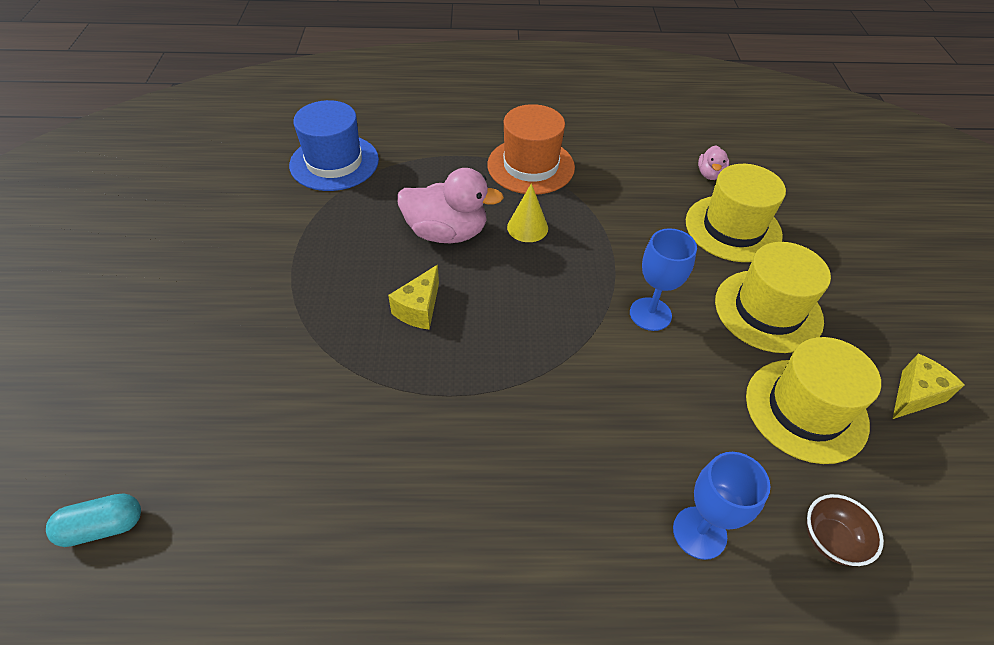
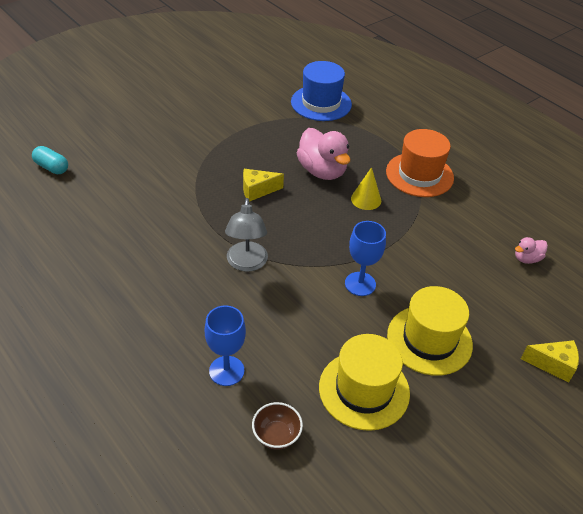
camera: 50 degrees right, 5 degrees down
yellow hat [686,164,786,262] -> none
yellow cheese [893,354,964,419] -> yellow cheese moved to [521,340,579,383]
none -> grey lamp [225,198,268,272]

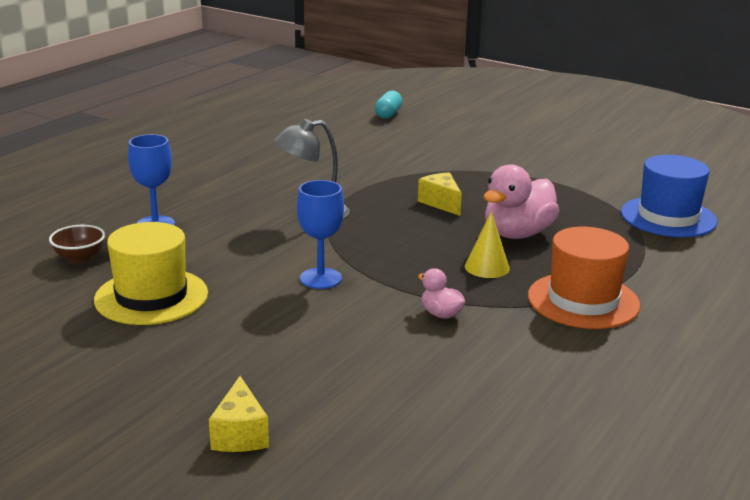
camera: 75 degrees right, 20 degrees down
yellow hat [387,286,473,376] -> none
pink duck [515,237,548,264] -> pink duck moved to [418,268,466,319]

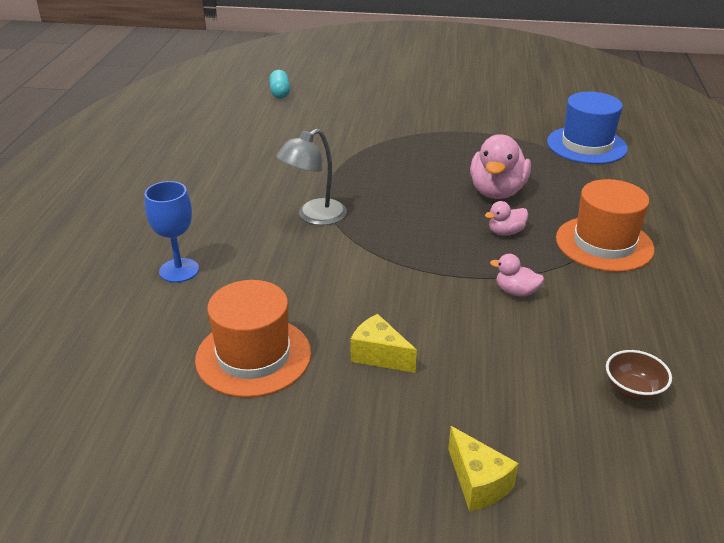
camera: 25 degrees left, 10 degrees up
brown bowl [49,225,105,263] -> brown bowl moved to [606,350,672,402]
yellow hat [94,222,208,325] -> orange hat [195,280,311,398]
blue goblet [297,180,344,289] -> none
yellow cheese [418,172,462,216] -> yellow cheese moved to [350,314,417,373]
yellow cone [465,211,510,278] -> pink duck [485,201,528,236]

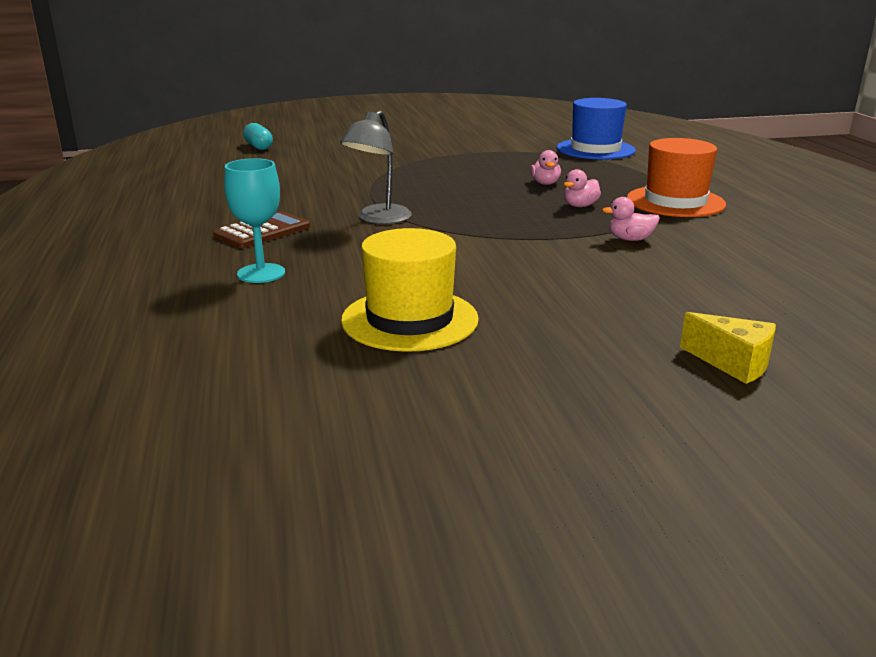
camera: 20 degrees left, 10 degrees down
blue goblet [144,181,199,283] -> turquoise goblet [224,158,285,283]
orange hat [195,280,311,398] -> yellow hat [341,228,479,352]
yellow cheese [350,314,417,373] -> none
pink duck [470,134,531,199] -> pink duck [530,150,561,185], size x0.50
brown bowl [606,350,672,402] -> none
none -> brown calculator [213,211,310,248]

